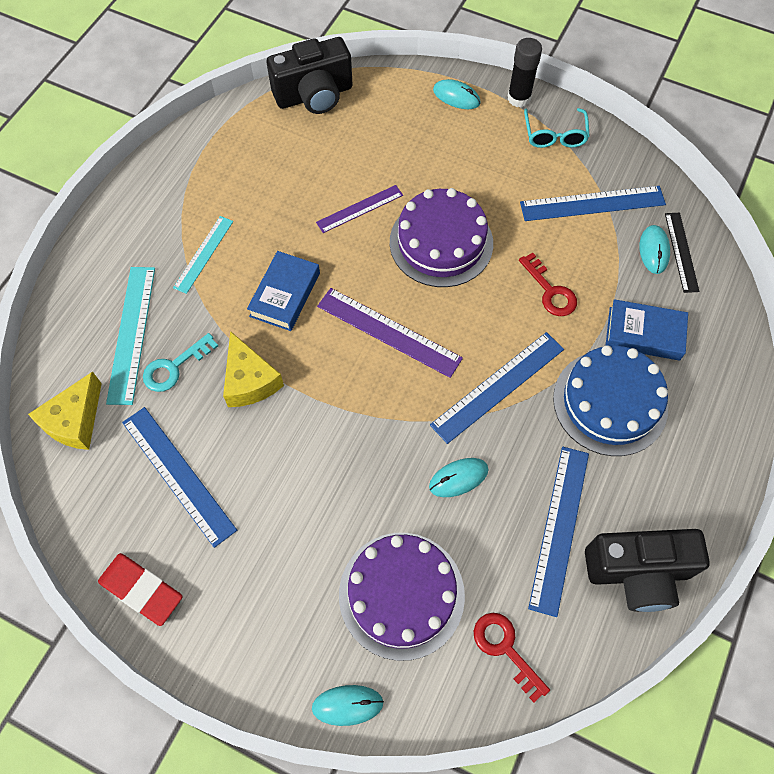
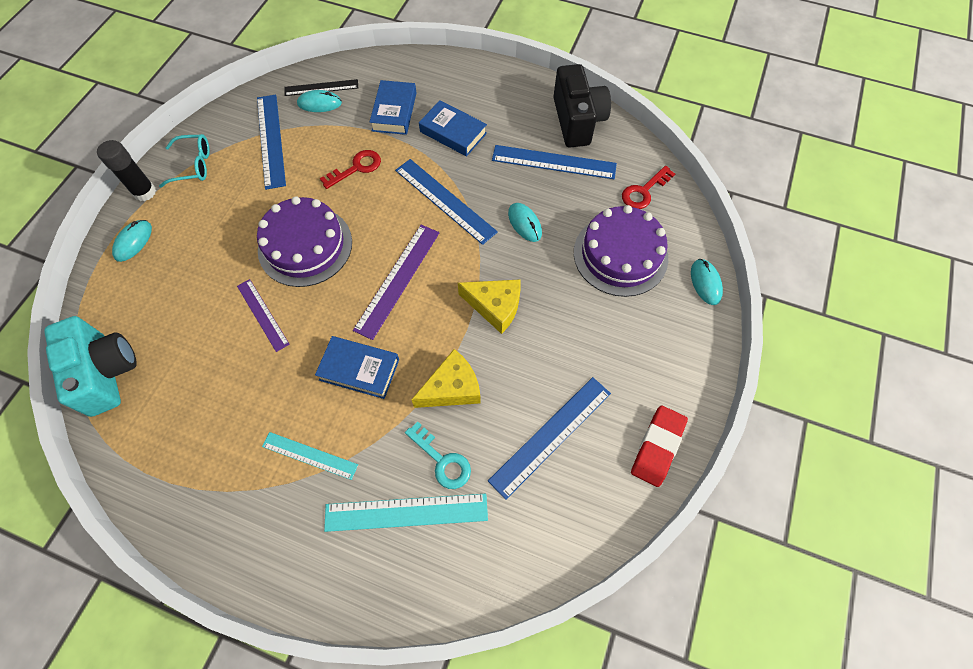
camera: 95 degrees left, 0 degrees up
yellow cheese [28,372,102,450] -> yellow cheese moved to [458,279,521,334]
black camera [267,37,353,114] -> turquoise camera [44,316,137,417]
blue cake [553,346,668,456] -> blue book [419,100,487,156]

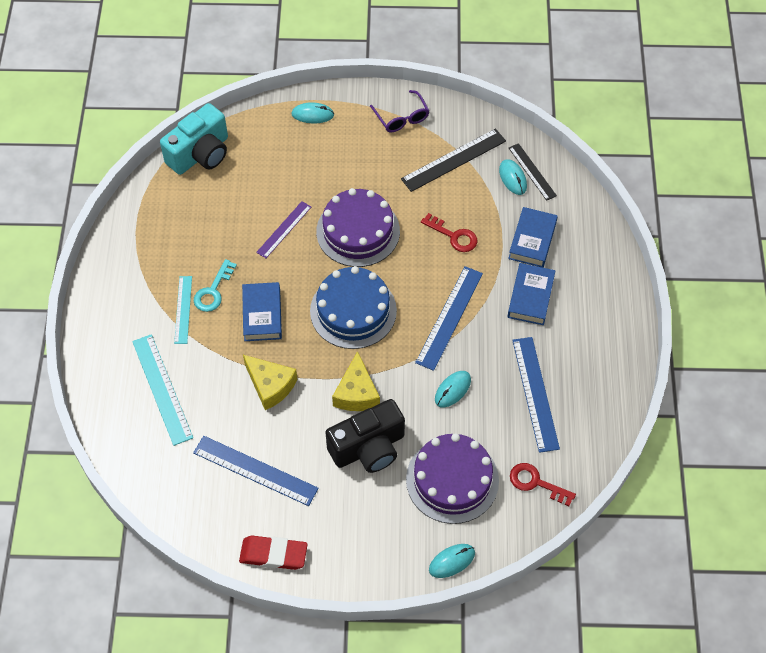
camera: 70 degrees right, 5 degrees down
black glue stick [97,140,156,201] -> none
turquoise glasses [159,134,210,188] -> purple glasses [370,90,429,132]
blue ruler [257,94,286,190] -> black ruler [401,129,506,192]
purple ruler [353,225,440,340] -> blue cake [310,266,397,349]
blue book [370,80,416,135] -> blue book turned 60 degrees counterclockwise [508,207,558,268]
turquoise key [405,421,471,489] -> turquoise key moved to [194,259,237,312]
black camera [553,64,611,147] -> black camera moved to [325,399,405,473]

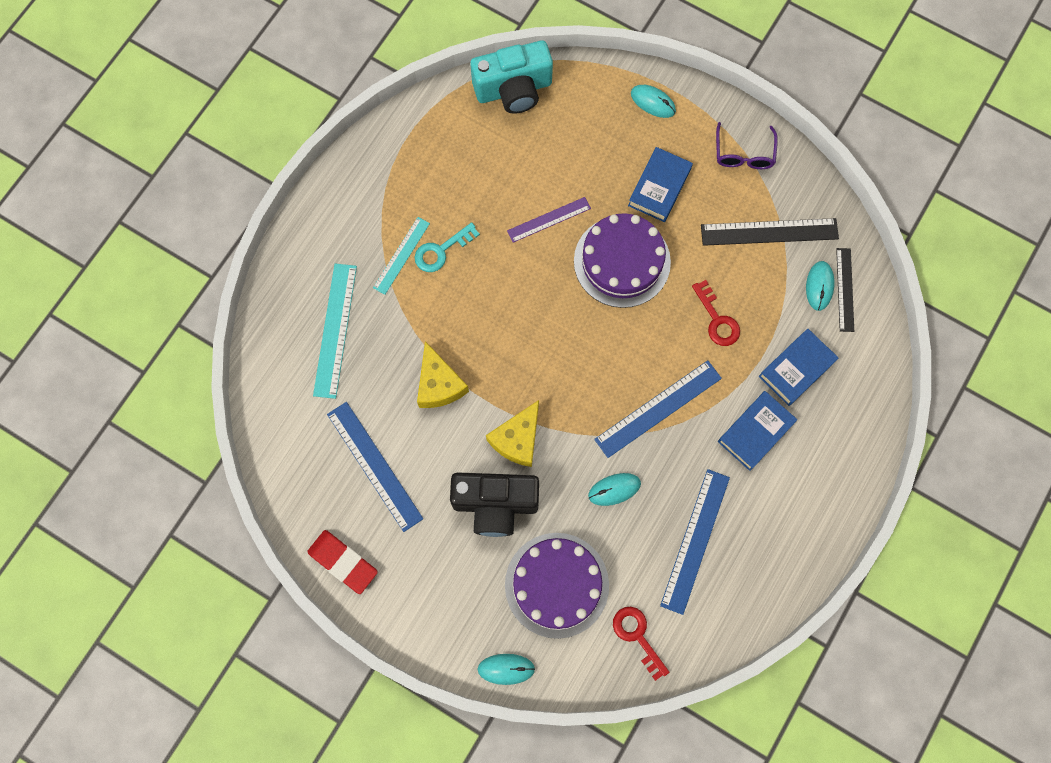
camera: 30 degrees right, 15 degrees up
blue book [242,282,282,341] -> blue book moved to [628,147,693,222]
blue cake [310,266,397,349] -> none

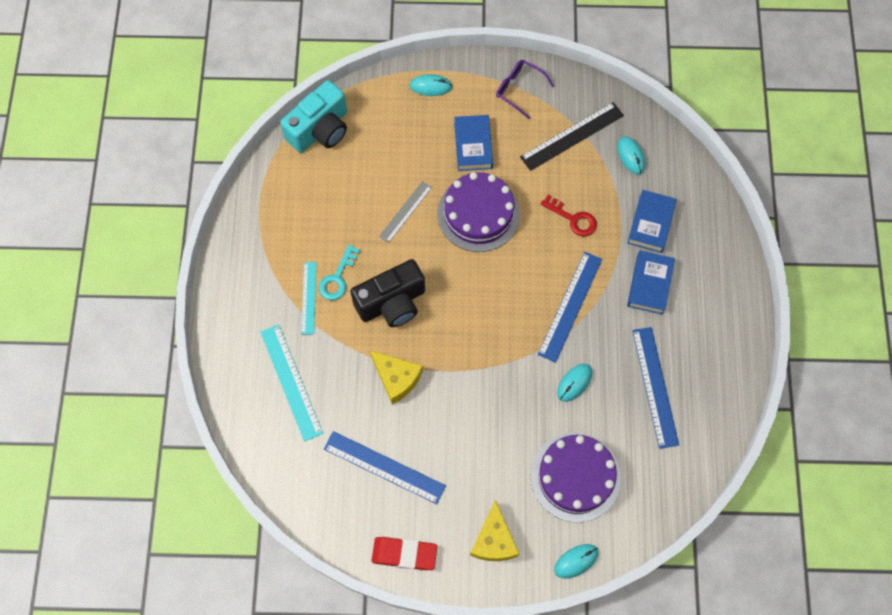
camera: 30 degrees left, 5 degrees down
black camera [450,472,539,537] -> black camera moved to [350,259,425,327]
yellow cheese [486,400,539,467] -> yellow cheese moved to [470,500,519,561]
purple ruler [507,197,591,243] -> grey ruler [379,181,432,243]
red key [613,607,669,681] -> none
purple glasses [716,122,778,169] -> purple glasses turned 150 degrees clockwise [496,60,554,119]
black ruler [836,248,854,332] -> none

